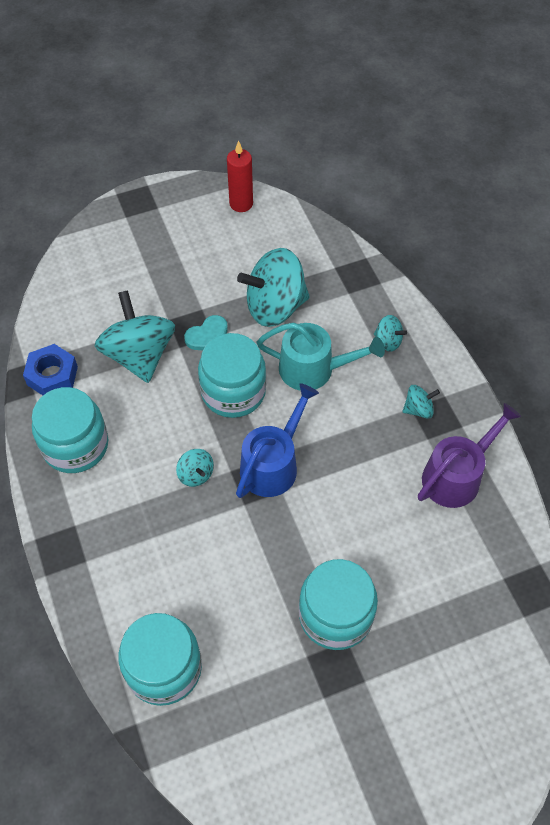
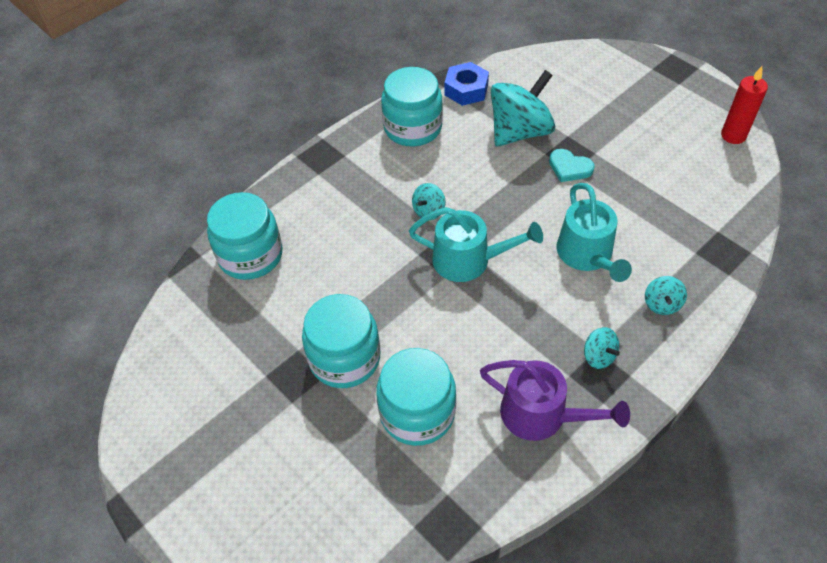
camera: 70 degrees right, 5 degrees down
turquoise jar [198,333,266,418] -> turquoise jar moved to [376,348,456,446]
blue watering can [236,383,319,498] -> turquoise watering can [409,207,543,282]
turquoise spinning top [237,248,310,327] -> none

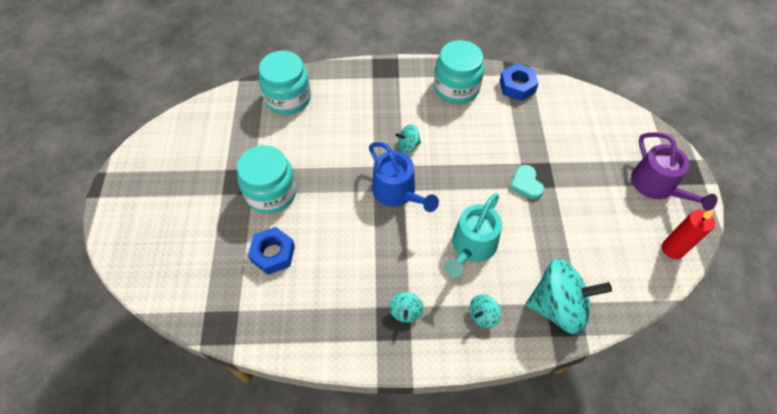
camera: 40 degrees right, 5 degrees up
turquoise jar [376,348,456,446] -> blue nut [248,227,295,275]
turquoise watering can [409,207,543,282] -> blue watering can [369,142,439,212]
purple watering can [480,360,630,441] -> purple watering can moved to [631,132,717,211]
turquoise spinning top [491,70,555,146] -> turquoise spinning top moved to [525,258,612,335]

